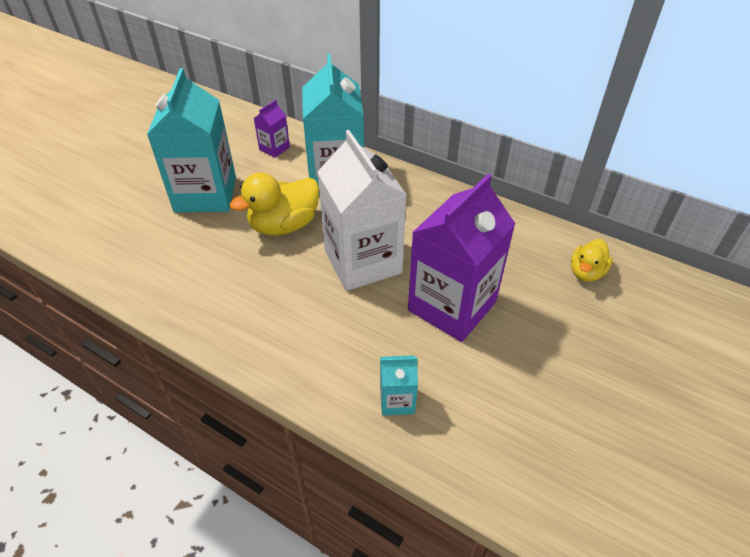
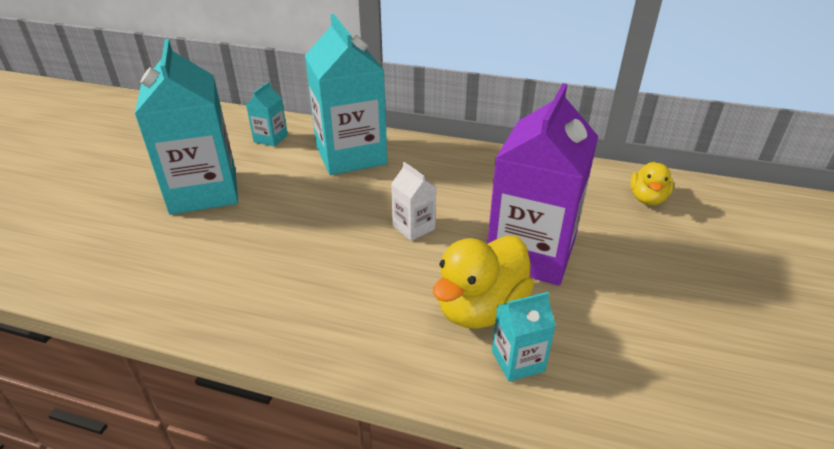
camera: 15 degrees left, 10 degrees down
yellow duck [230,172,319,236] -> yellow duck moved to [433,235,535,329]
purple carton [253,100,290,158] -> turquoise carton [246,82,288,147]
white carton [317,130,407,291] -> white carton [391,162,436,241], size x0.44

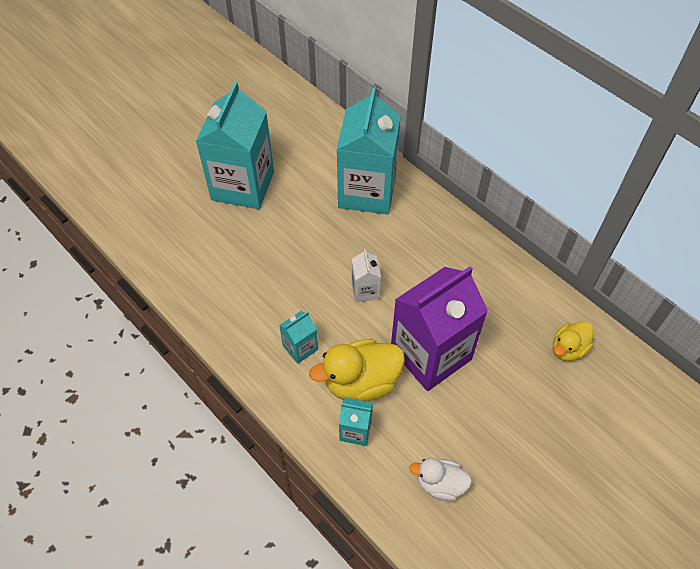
camera: 30 degrees right, 20 degrees up
turquoise carton [246,82,288,147] -> turquoise carton moved to [279,311,318,364]
none -> white duck [409,458,472,501]

